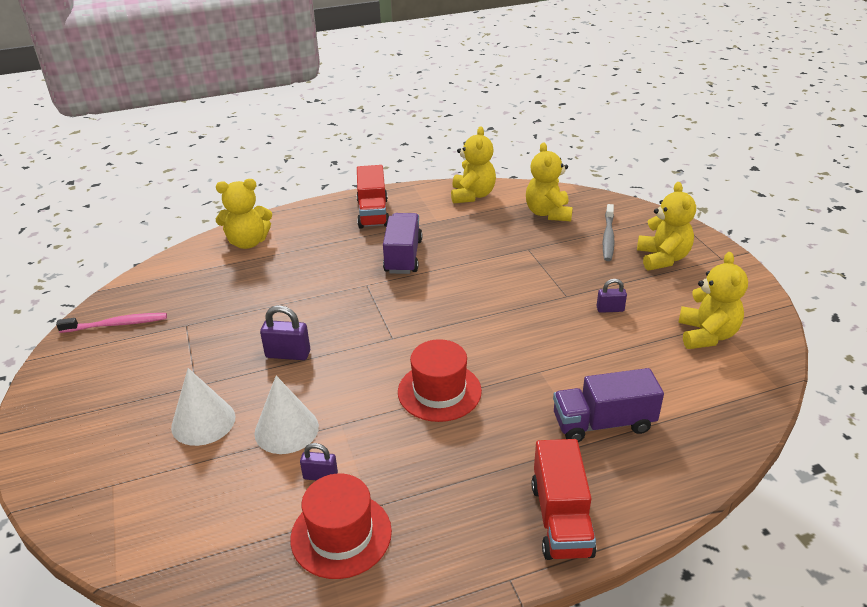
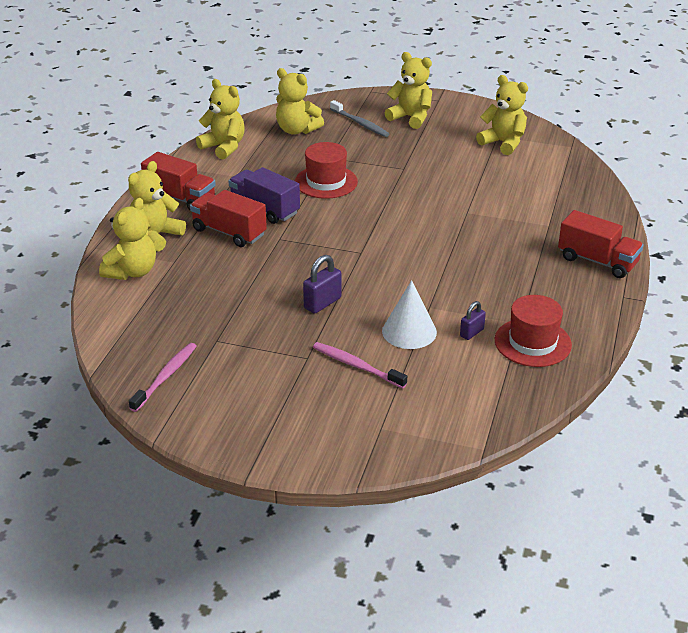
camera: 55 degrees left, 0 degrees up
white cone [171,368,235,446] -> pink toothbrush [313,342,407,388]
red hat [398,339,482,422] -> red hat moved to [295,142,358,199]
purple truck [553,368,664,442] -> none
purple padlock [597,279,627,313] -> none
none -> yellow teddy bear [128,161,186,252]
none -> red truck [190,190,267,247]

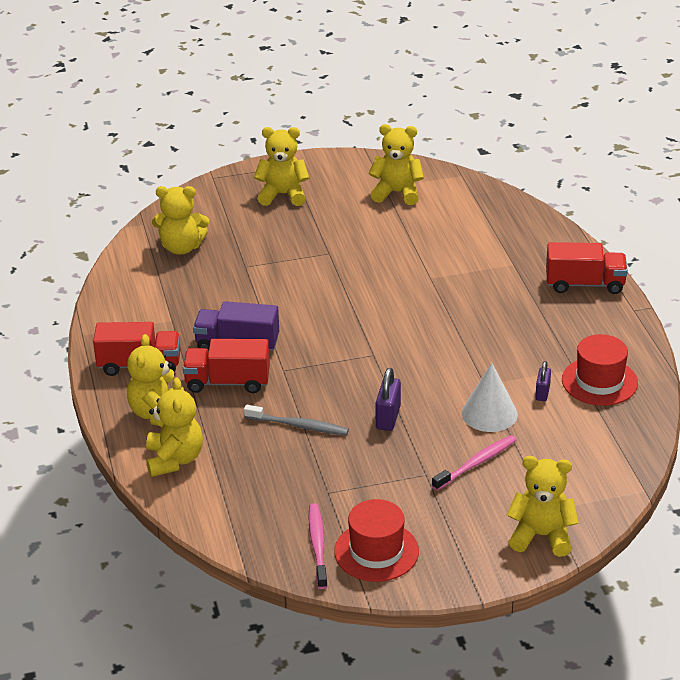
camera: 30 degrees left, 0 degrees up
yellow teddy bear [196,79,245,159] -> yellow teddy bear moved to [507,456,579,557]
red hat [295,142,358,199] -> red hat moved to [334,499,419,582]
pink toothbrush [313,342,407,388] -> pink toothbrush turned 135 degrees clockwise [432,435,517,491]
grey toothbrush [330,100,389,137] -> grey toothbrush moved to [244,405,349,435]

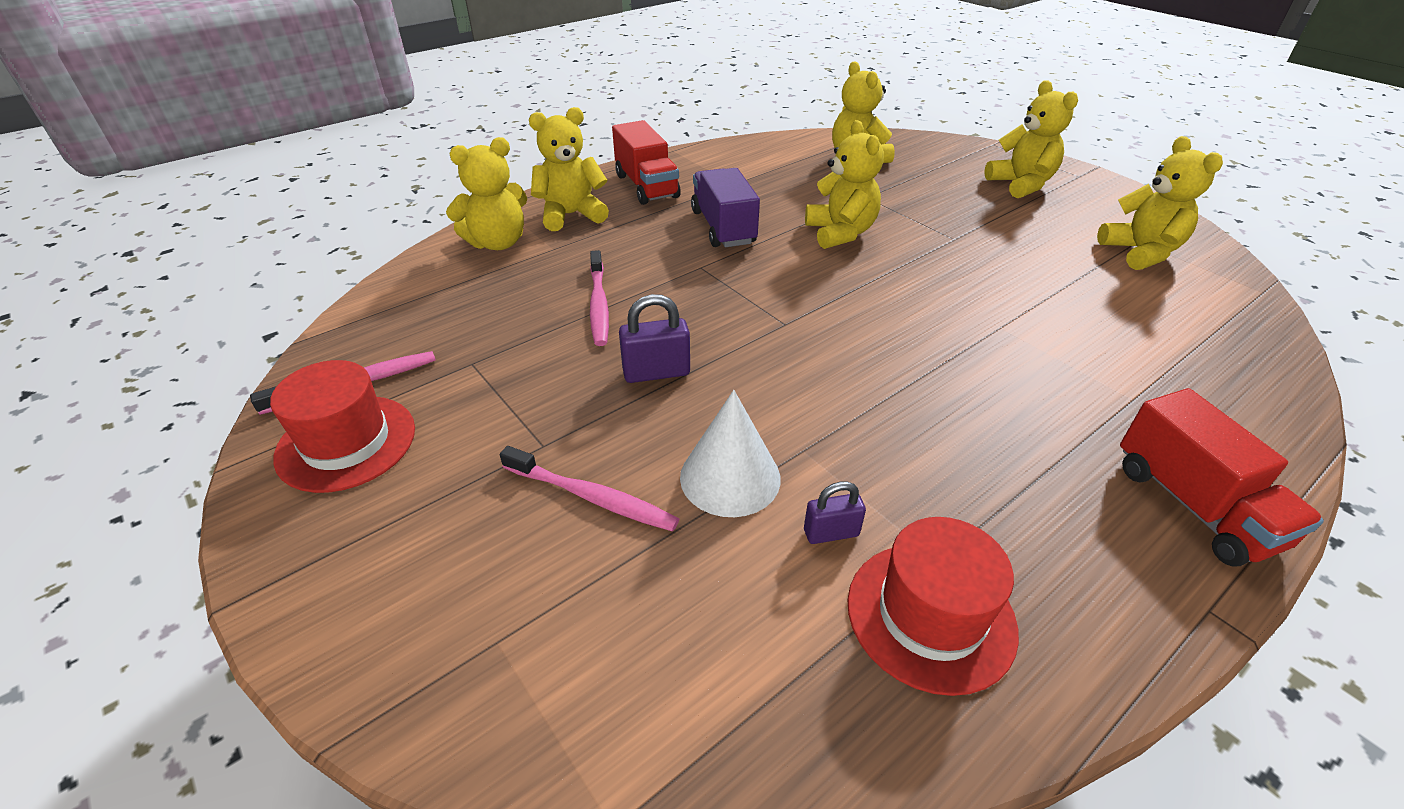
camera: 65 degrees right, 5 degrees up
red truck [183,339,270,393] -> none
grey toothbrush [244,405,349,435] -> pink toothbrush [590,250,609,346]
yellow teddy bear [507,456,579,557] -> yellow teddy bear moved to [805,120,884,249]

